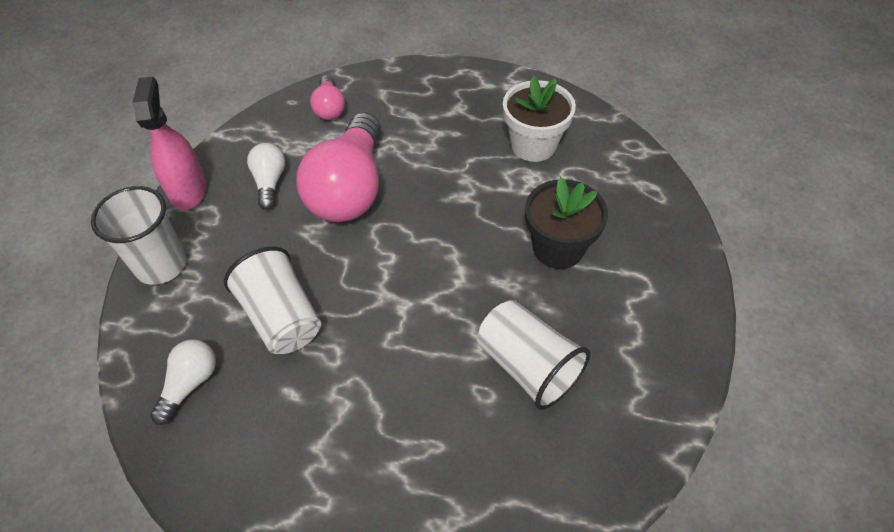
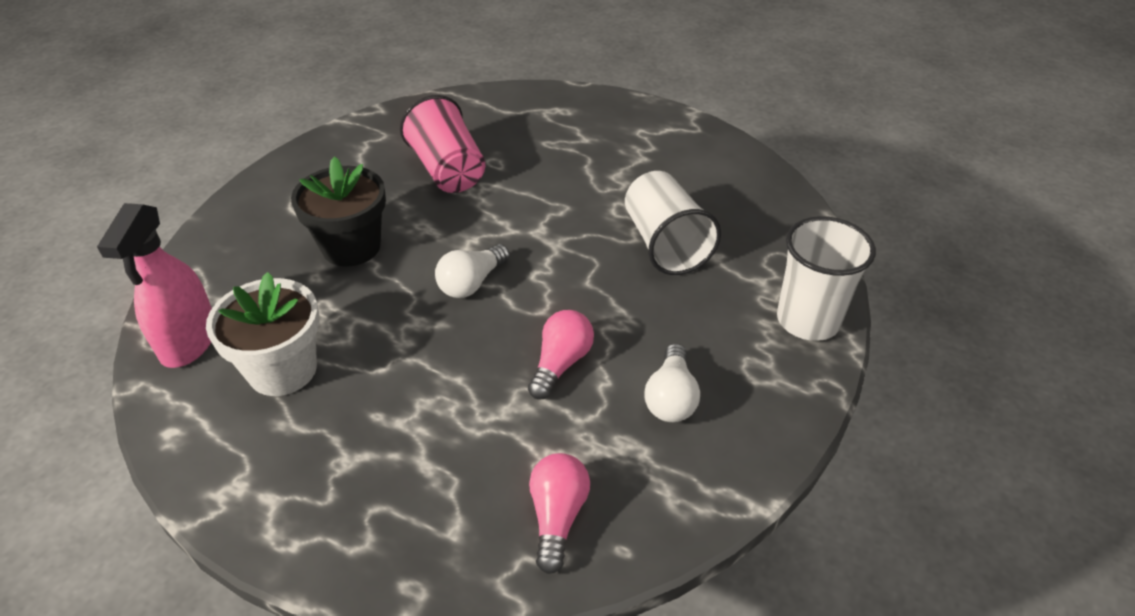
camera: 165 degrees left, 10 degrees down
pink spray bottle [132,76,206,210] -> pink spray bottle moved to [97,203,212,368]
white light bulb [150,339,216,425] -> white light bulb moved to [435,244,510,298]
pink light bulb [296,113,381,222] -> pink light bulb [528,310,594,400], size x0.48
white cup [477,300,590,410] -> pink cup [400,95,485,193]

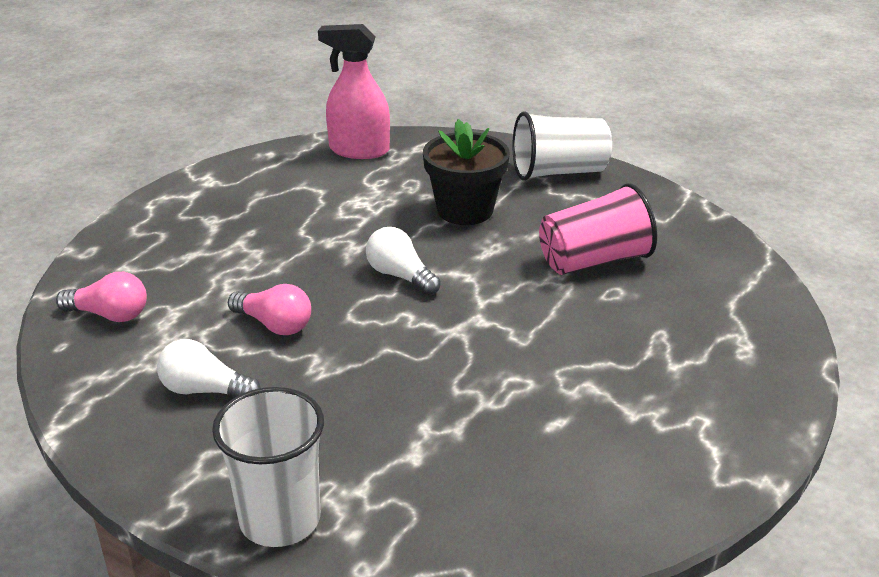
camera: 95 degrees right, 10 degrees down
white flower pot [206,272,320,396] -> none
white cup [625,171,721,275] -> white cup moved to [513,112,612,181]

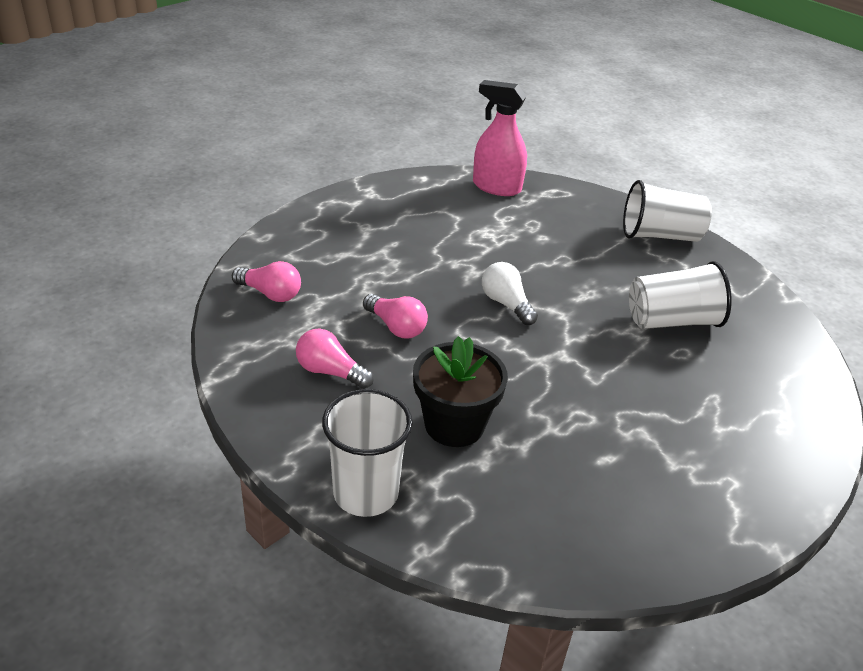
camera: 10 degrees right, 5 degrees up
white light bulb [157,339,261,397] -> pink light bulb [296,328,374,389]
black flower pot [423,119,510,225] -> black flower pot moved to [413,336,508,447]
pink cup [539,183,657,275] -> white cup [629,261,732,329]

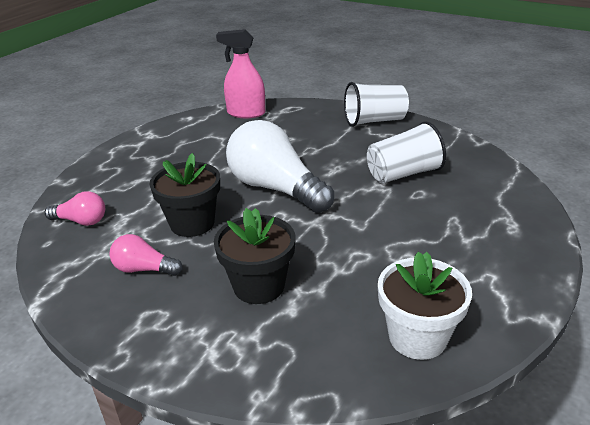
camera: 10 degrees left, 5 degrees down
white cup [322,389,413,517] -> none
pink light bulb [363,294,428,338] -> black flower pot [150,153,220,237]
white light bulb [482,262,538,325] -> white light bulb [226,120,334,213], size x2.08
none -> white flower pot [378,252,472,360]

